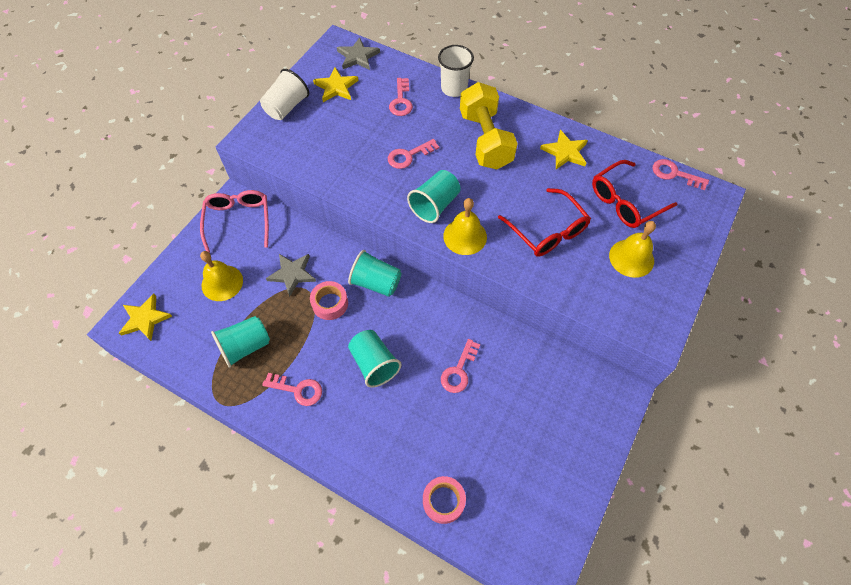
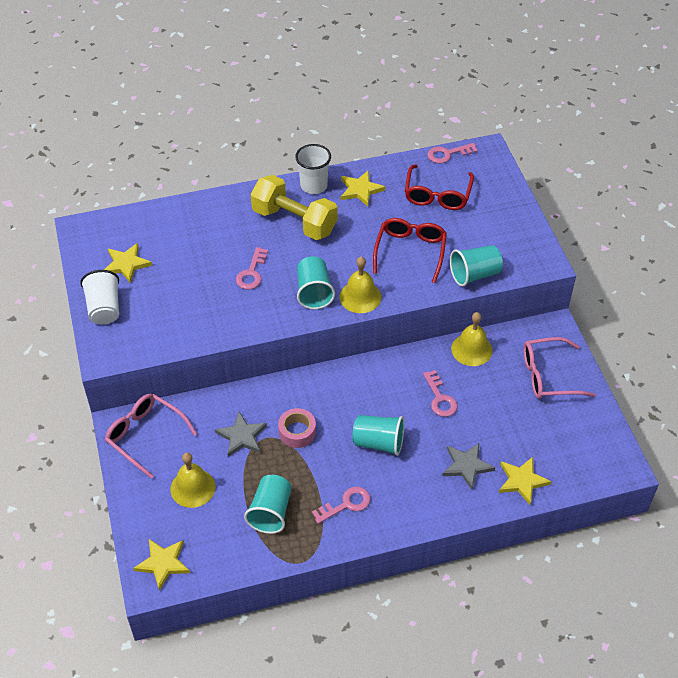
camera: 45 degrees left, 10 degrees down
grey star [337,37,380,70] -> grey star moved to [442,443,495,489]
turquoise cup [348,250,402,297] -> turquoise cup moved to [450,245,503,287]
pink key [389,78,413,116] -> none
pink tape [423,476,466,524] -> yellow star [499,457,552,505]
white cup [438,45,474,97] -> white cup moved to [295,144,331,194]
red glasses [498,188,591,256] -> red glasses turned 90 degrees counterclockwise [373,218,447,283]
yellow bell [609,221,656,278] -> yellow bell moved to [451,312,492,366]
none -> pink glasses [523,337,595,399]

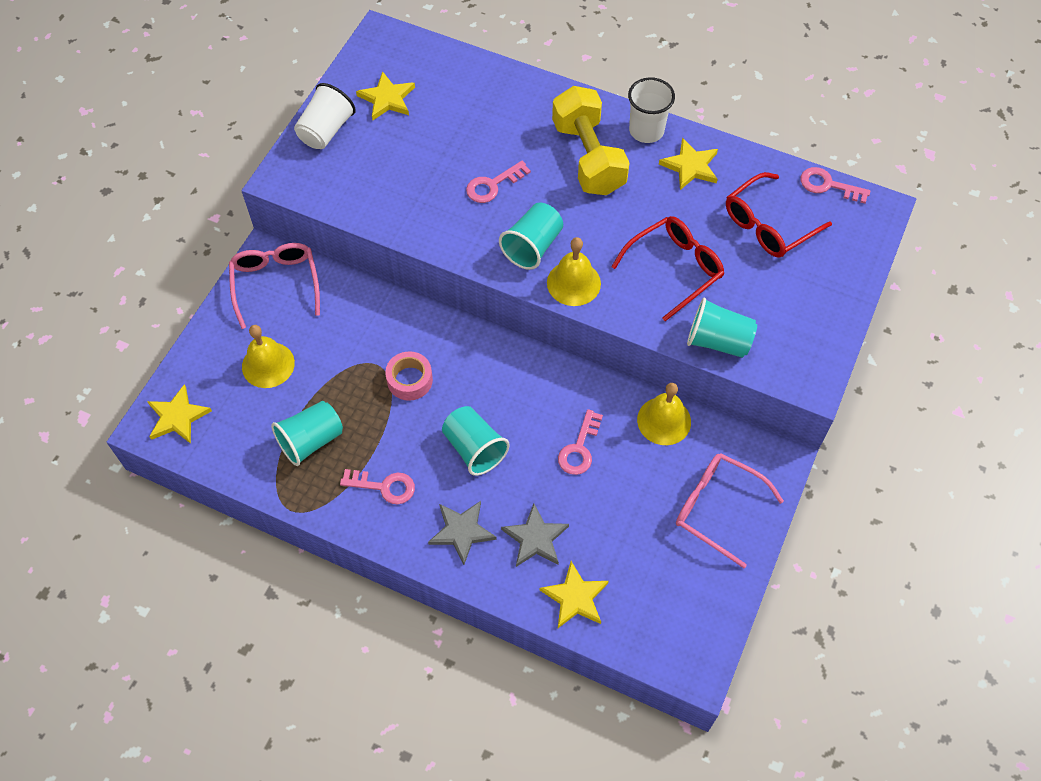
camera: 40 degrees right, 10 degrees up
grey star [215,412,267,457] -> grey star moved to [428,501,497,565]

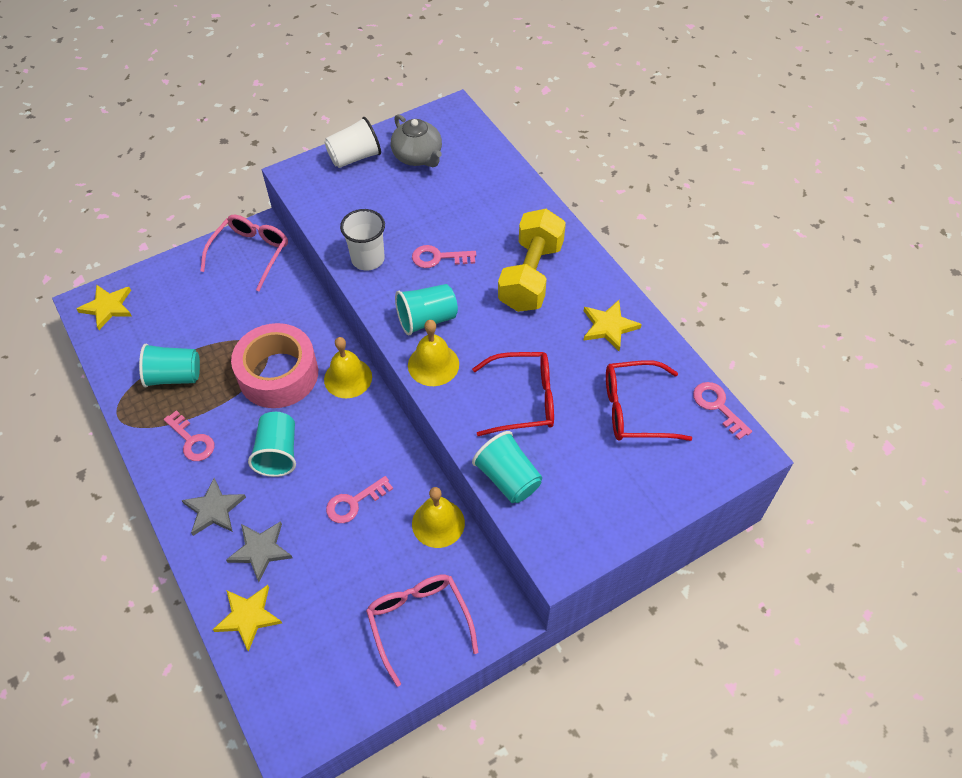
camera: 35 degrees right, 5 degrees down
yellow bell [242,325,295,388] -> yellow bell moved to [324,337,372,398]
yellow star [356,71,415,121] -> grey teapot [391,114,442,167]
pink tape [385,351,433,401] -> pink tape [231,323,318,408], size x1.94
white cup [628,77,675,143] -> white cup moved to [340,209,385,271]

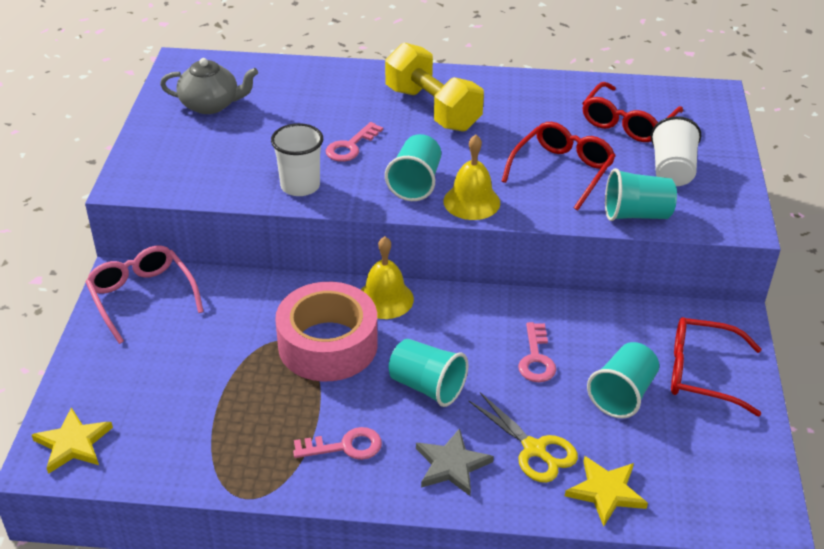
camera: 55 degrees left, 15 degrees down
turquoise cup [139,344,200,388] -> turquoise cup moved to [587,342,659,418]
grey star [226,521,292,582] -> yellow scissors [468,392,578,483]
white cup [325,117,381,168] -> white cup moved to [651,116,701,186]
pink glasses [366,574,478,687] -> red glasses [671,317,761,416]
yellow bell [412,487,465,548] -> none
yellow star [583,300,642,351] -> none
pink key [693,382,752,440] -> none

